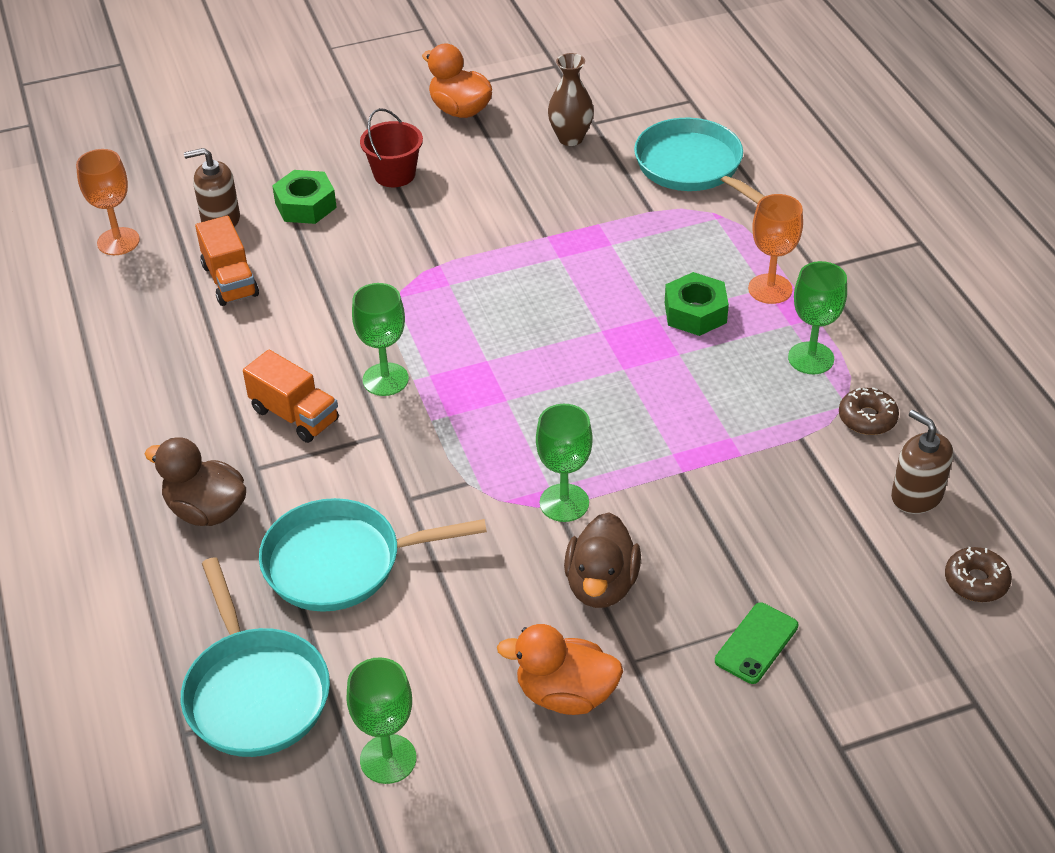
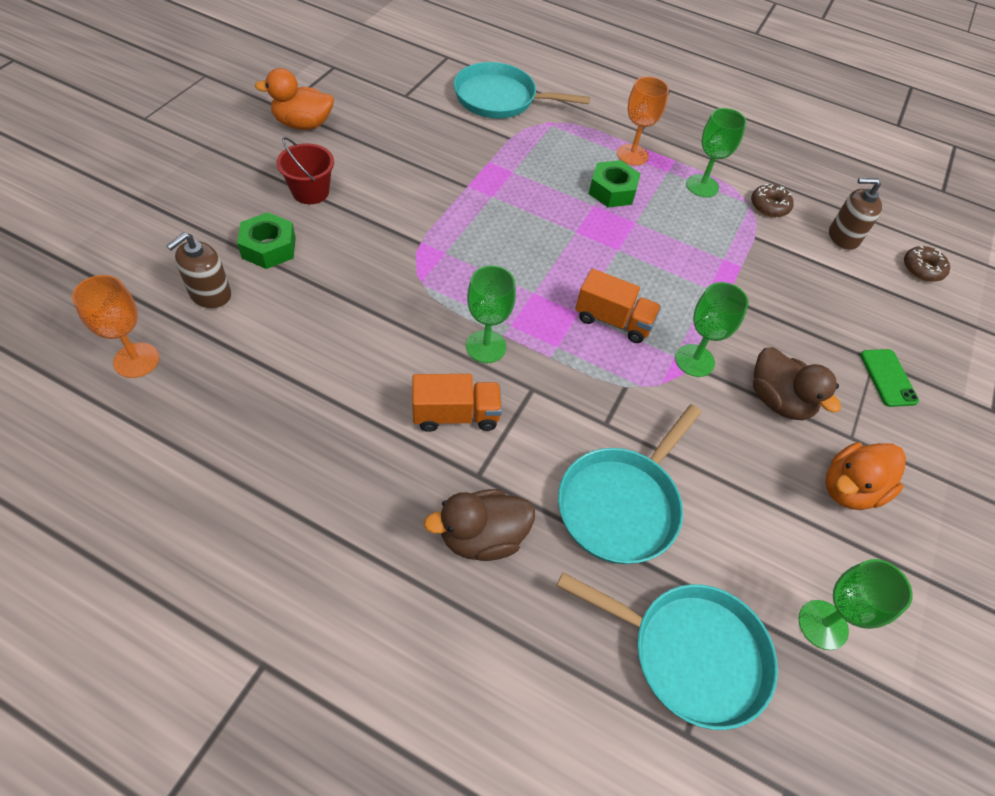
camera: 50 degrees left, 10 degrees up
orange truck [195,216,259,306] -> orange truck moved to [575,268,661,343]
brown vase [548,53,594,146] -> none

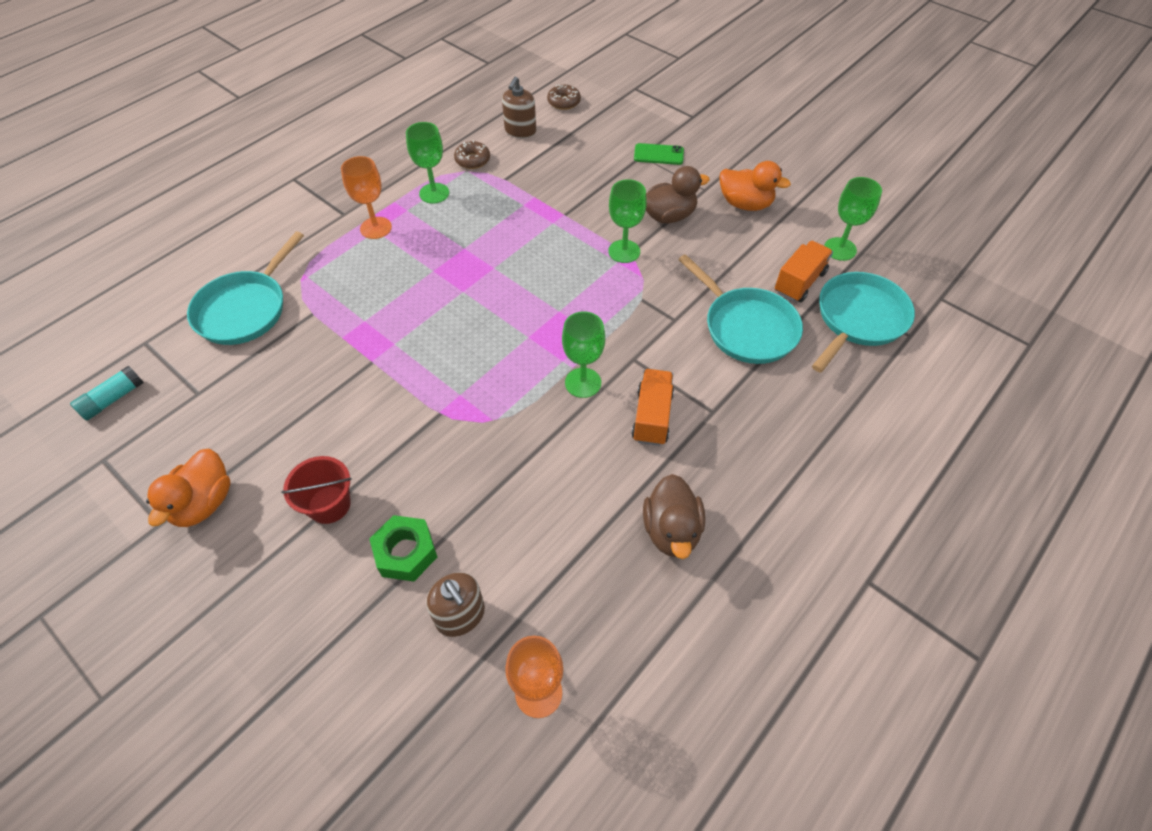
camera: 70 degrees left, 0 degrees up
brown duck [424,489,535,561] -> brown duck moved to [643,474,705,559]
orange truck [575,268,661,343] -> orange truck moved to [775,241,833,302]
green nut [589,160,641,207] -> none
orange duck [825,442,906,510] -> orange duck turned 45 degrees counterclockwise [719,161,791,211]
none -> turquoise glue stick [70,366,144,421]

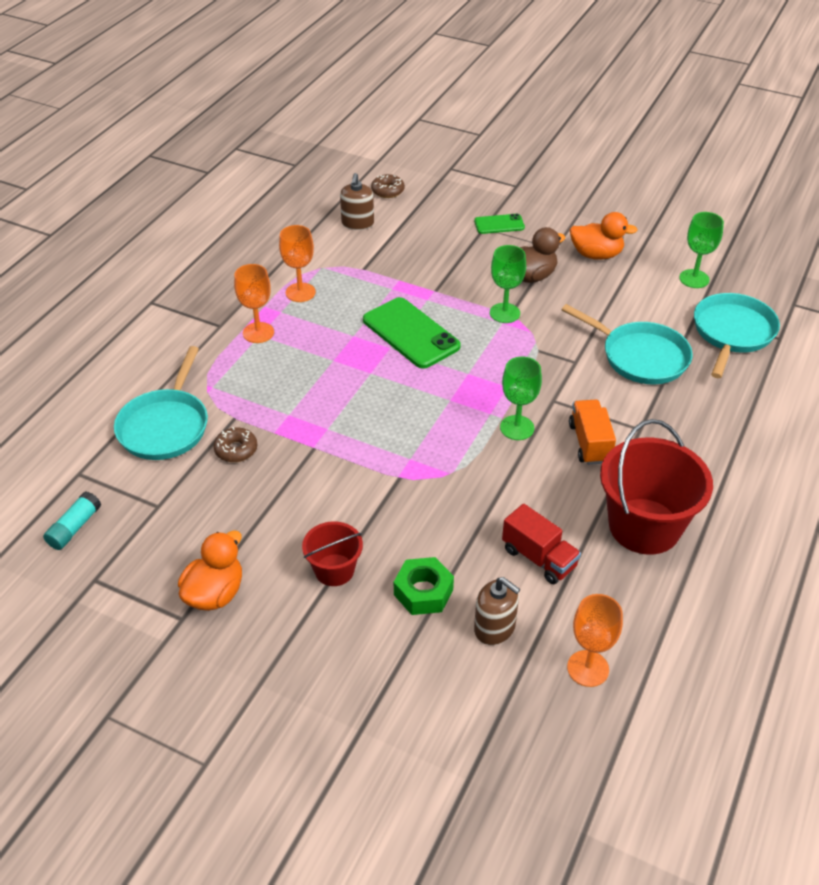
camera: 15 degrees left, 10 degrees down
orange duck [146,449,231,527] -> orange duck turned 150 degrees counterclockwise [178,530,242,611]
green goblet [406,122,449,203] -> orange goblet [279,225,316,302]
brown donut [454,140,490,169] -> brown donut moved to [214,427,258,462]
brown duck [643,474,705,559] -> red bucket [600,419,713,555]
orange truck [775,241,833,302] -> none
none -> green phone [363,297,461,369]
none -> red truck [502,504,581,584]

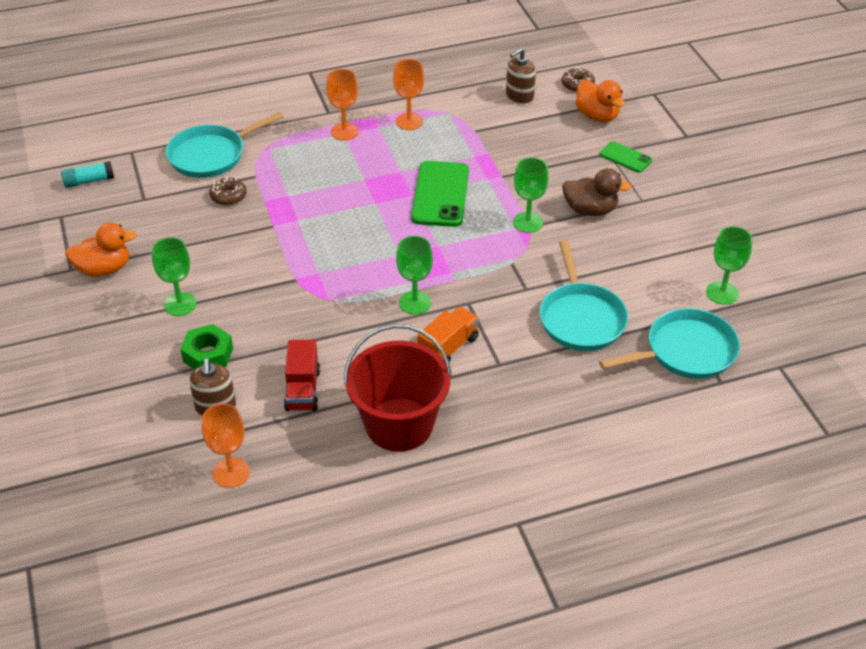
camera: 45 degrees right, 0 degrees up
red bucket [302,521,363,586] -> green goblet [152,237,197,316]
orange duck [570,212,638,260] -> orange duck moved to [575,80,625,122]

